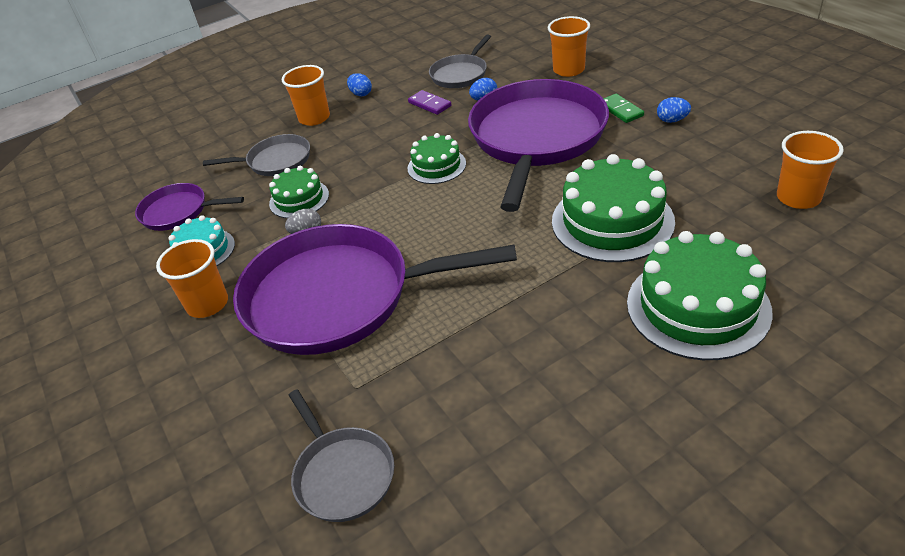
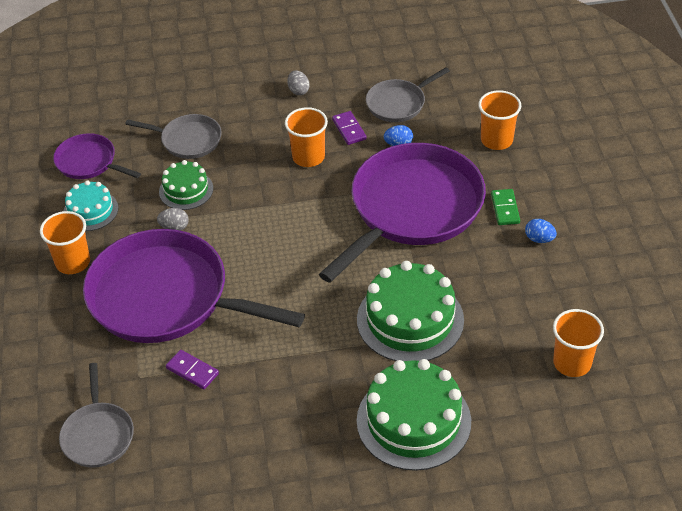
camera: 20 degrees right, 5 degrees up
orange cup [282,65,330,126] -> orange cup moved to [285,107,328,167]
blue egg [347,73,372,96] -> grey egg [288,71,310,95]
green cake [407,133,466,184] -> none
none -> purple domino [166,350,219,389]

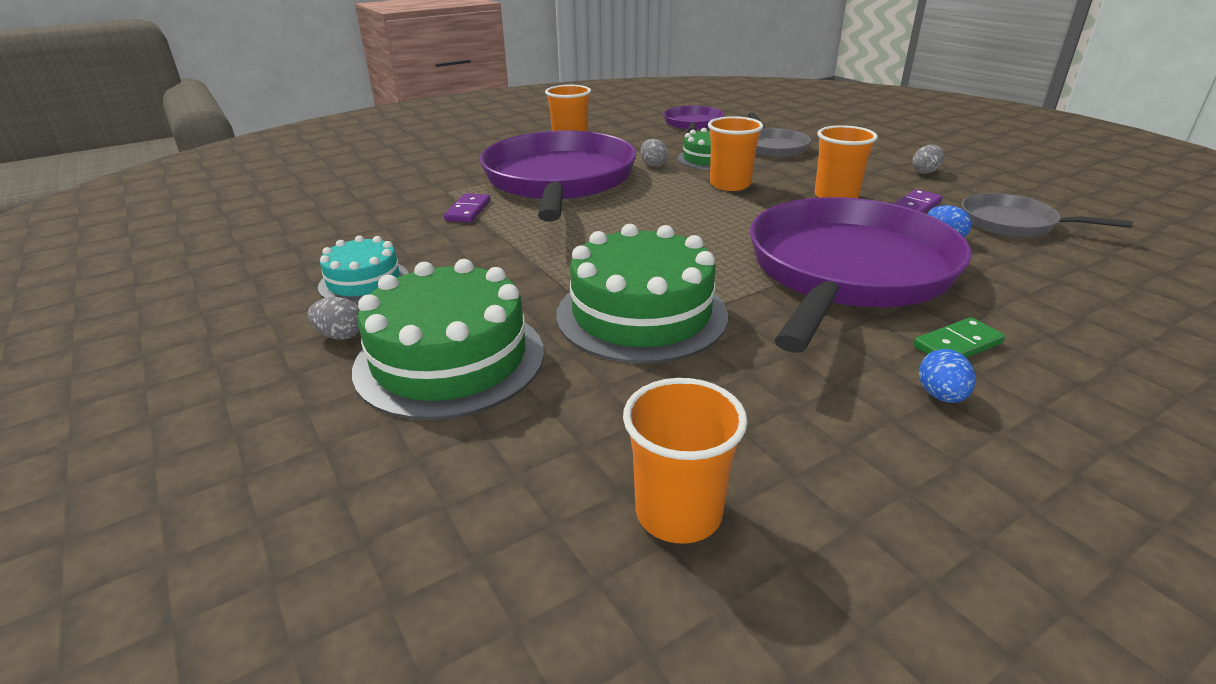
camera: 65 degrees right, 15 degrees down
grey pan [59,363,134,468] -> none
turquoise cake [64,180,118,231] -> turquoise cake moved to [318,236,408,303]
purple pan [319,143,486,283] -> purple pan turned 75 degrees counterclockwise [750,197,971,353]
orange cup [478,90,521,150] -> orange cup moved to [708,116,763,191]
none -> grey egg [307,297,360,340]

